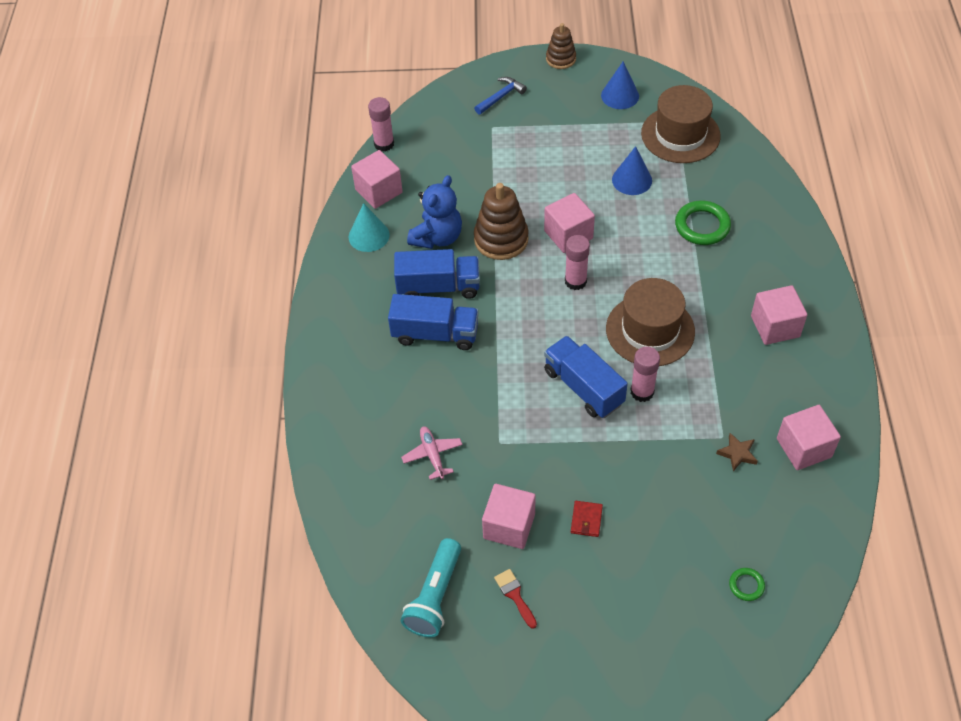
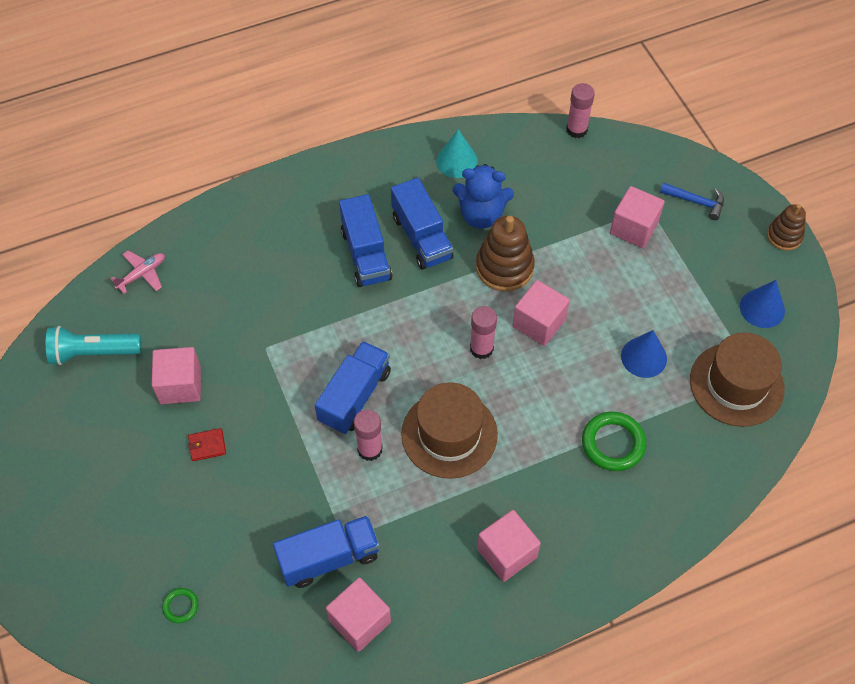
camera: 65 degrees right, 5 degrees up
pink cube [351,150,403,209] -> pink cube moved to [610,186,665,248]
pink plane [401,426,463,480] -> pink plane moved to [111,250,165,294]
red brush [494,569,537,629] -> none
brown star [716,433,758,471] -> blue truck [273,515,380,588]

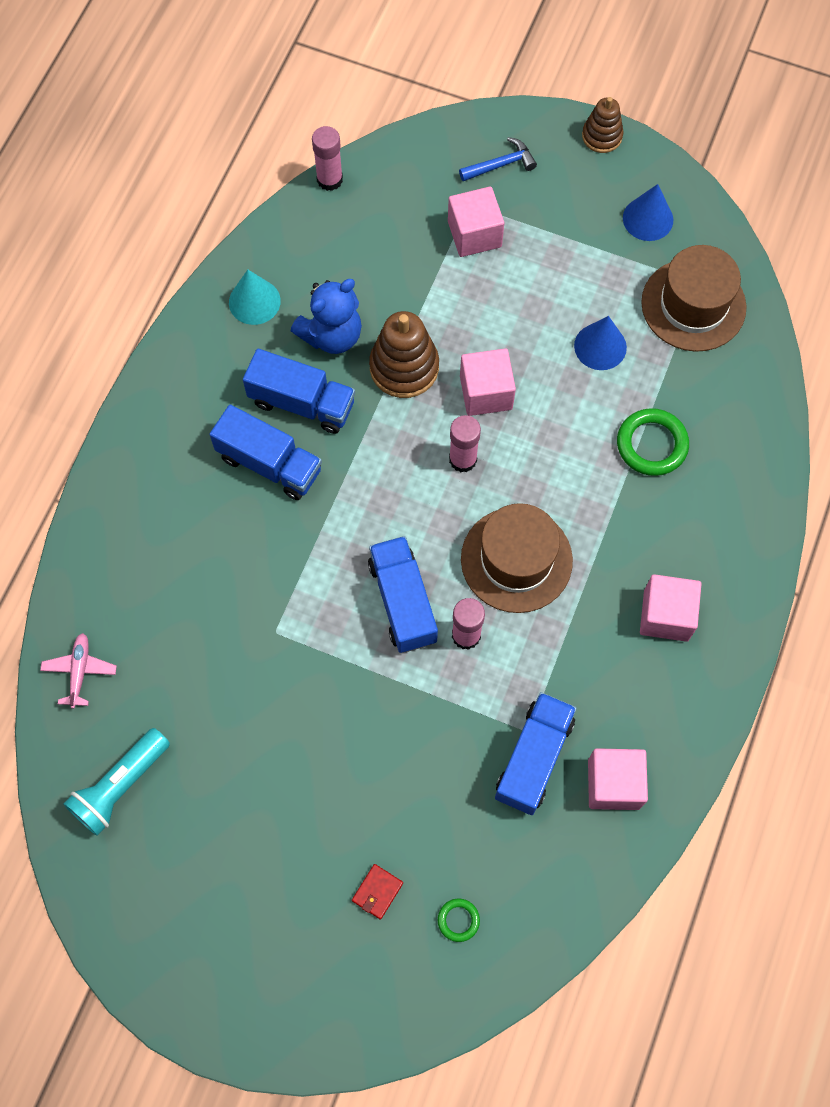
camera: 45 degrees left, 10 degrees up
pink cube [152,347,201,404] -> none
red wallet [188,428,226,461] -> red wallet moved to [352,864,403,920]

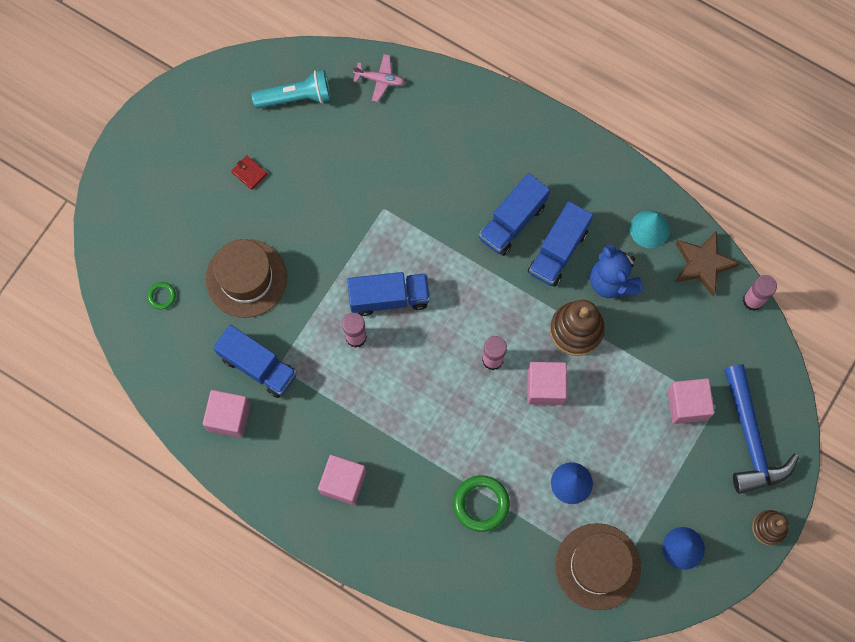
camera: 100 degrees right, 5 degrees up
turquoise flashlight [63,728,170,836] -> turquoise flashlight turned 120 degrees clockwise [252,70,331,109]
red wallet [352,864,403,920] -> red wallet moved to [231,156,267,190]
blue hammer [459,137,537,181] -> blue hammer [724,364,799,494], size x2.00
brown hat [461,503,573,613] -> brown hat moved to [205,239,287,318]
none -> brown star [675,230,740,296]

